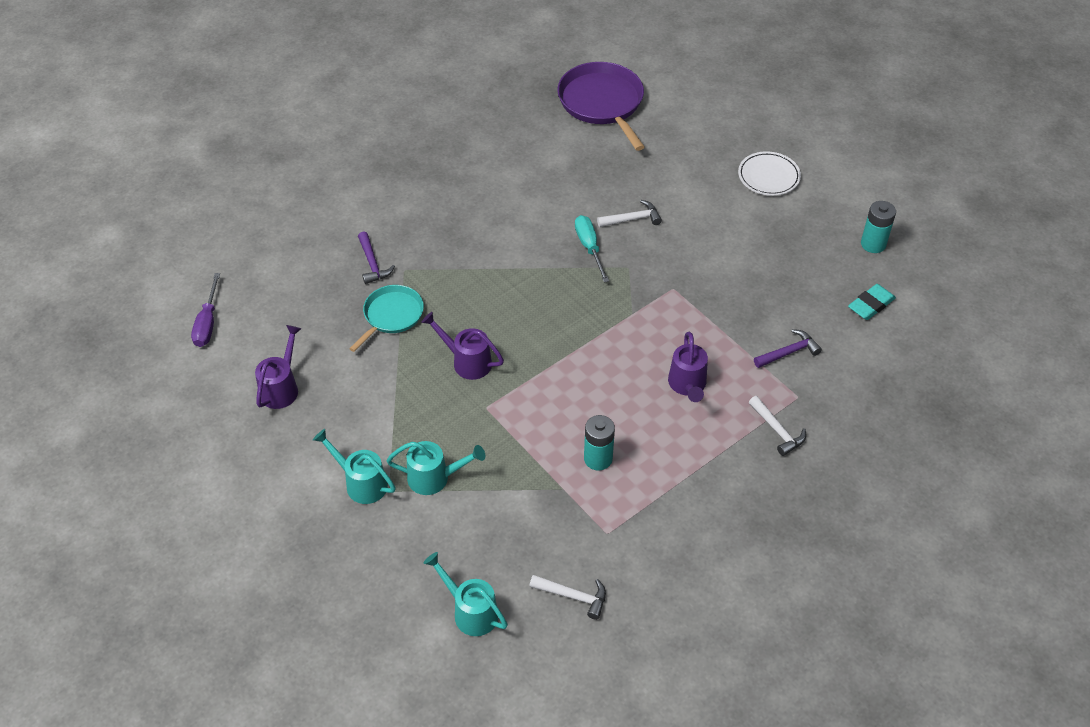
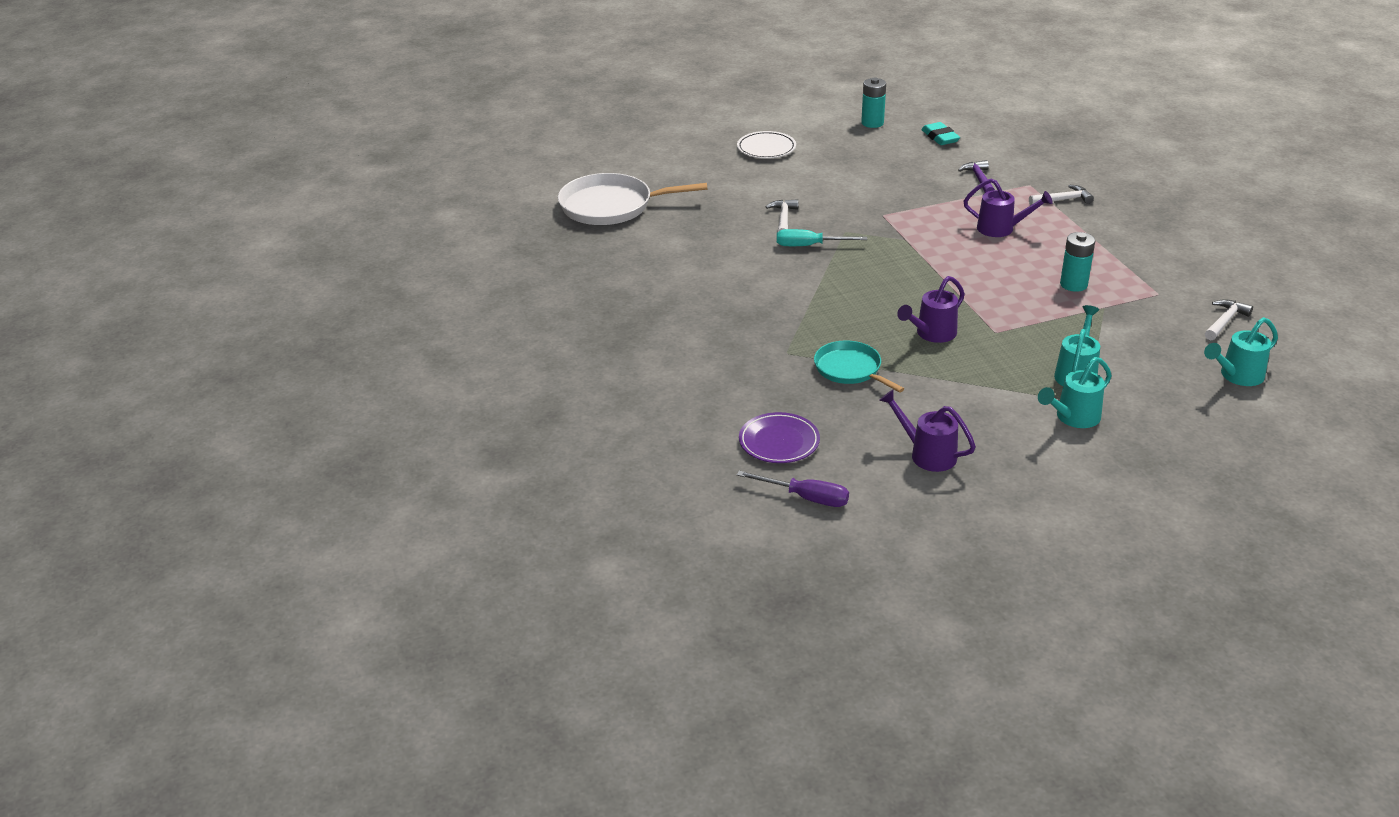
camera: 70 degrees left, 15 degrees down
purple hammer [358,232,395,284] -> none
purple pan [557,62,645,151] -> white pan [558,173,708,225]
none -> purple plate [739,412,820,463]

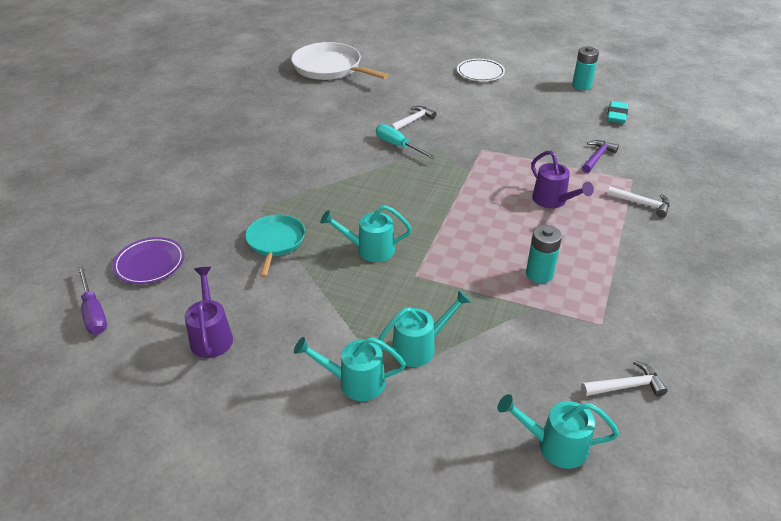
camera: 40 degrees right, 5 degrees up
purple watering can [897,276,965,343] -> turquoise watering can [320,205,412,262]

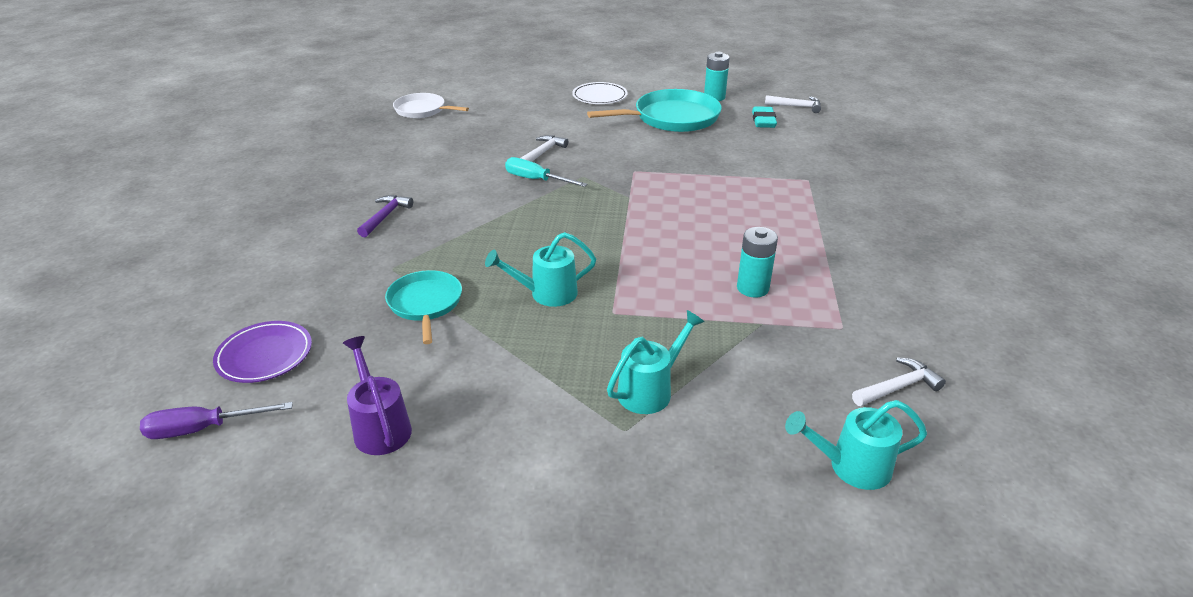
camera: 15 degrees left, 5 degrees down
purple screwdriver [78,266,107,335] -> purple screwdriver turned 120 degrees clockwise [140,402,293,439]
white pan [291,42,389,80] -> white pan [393,93,469,118], size x0.61
turquoise watering can [294,337,406,401] -> none
purple watering can [531,151,594,208] -> none
purple hammer [582,140,619,173] -> purple hammer moved to [357,195,413,237]
white hammer [607,186,670,218] -> white hammer moved to [765,95,821,113]
none -> turquoise pan [587,89,722,132]

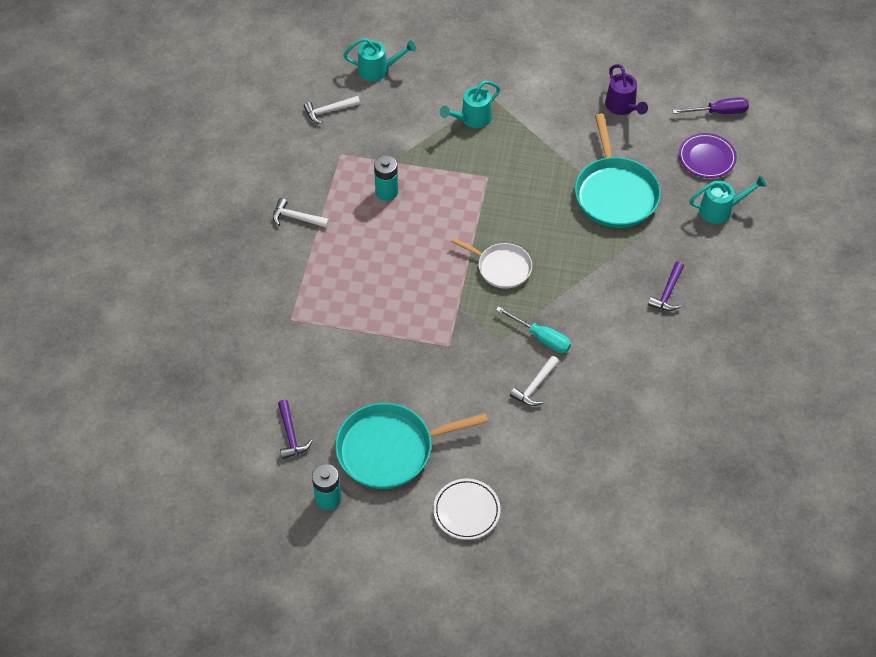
camera: 175 degrees left, 20 degrees up
turquoise pan [385,270,462,344] -> turquoise pan [575,113,661,228], size x1.64
white pan [393,93,469,118] -> white pan moved to [451,238,532,289]
turquoise watering can [485,232,596,307] -> turquoise watering can moved to [689,176,767,224]
turquoise eraser [752,106,777,128] -> purple hammer [278,400,312,459]
white hammer [765,95,821,113] -> white hammer moved to [273,198,330,228]

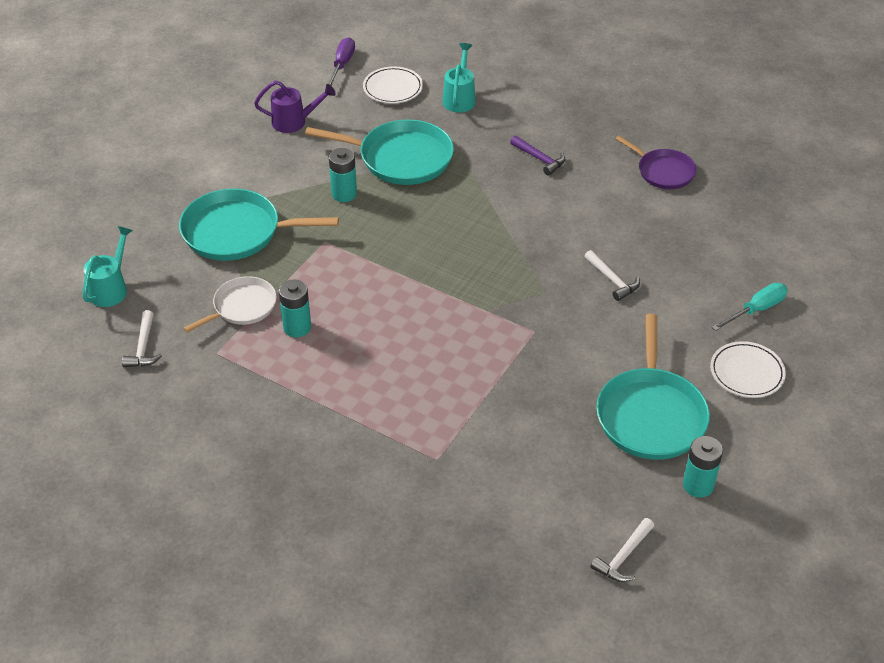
camera: 70 degrees left, 10 degrees down
white hammer [273,198,330,228] -> white hammer moved to [590,518,654,582]
purple hammer [278,400,312,459] -> none
turquoise watering can [440,81,500,128] -> turquoise pan [179,189,339,261]
white pan [451,238,532,289] -> white pan moved to [183,276,277,333]
turquoise screwdriver [496,306,571,353] -> turquoise screwdriver moved to [712,283,788,331]
purple plate [679,133,737,178] -> white plate [363,66,423,104]
none -> turquoise battery [329,148,357,202]
none -> purple pan [615,136,697,189]

